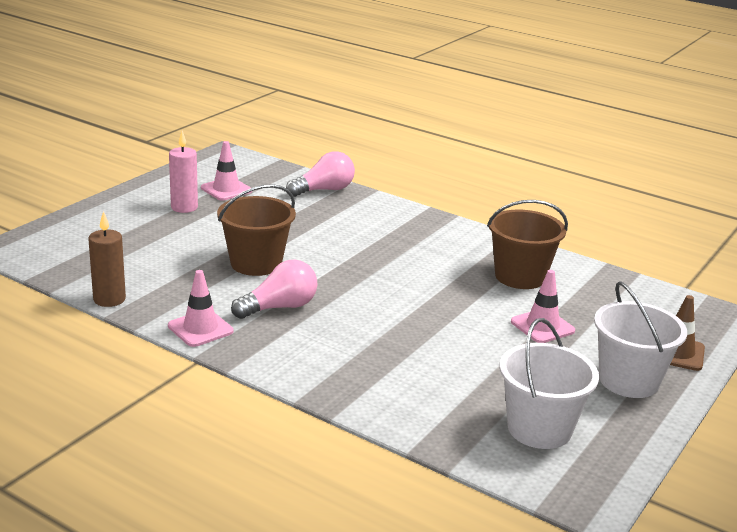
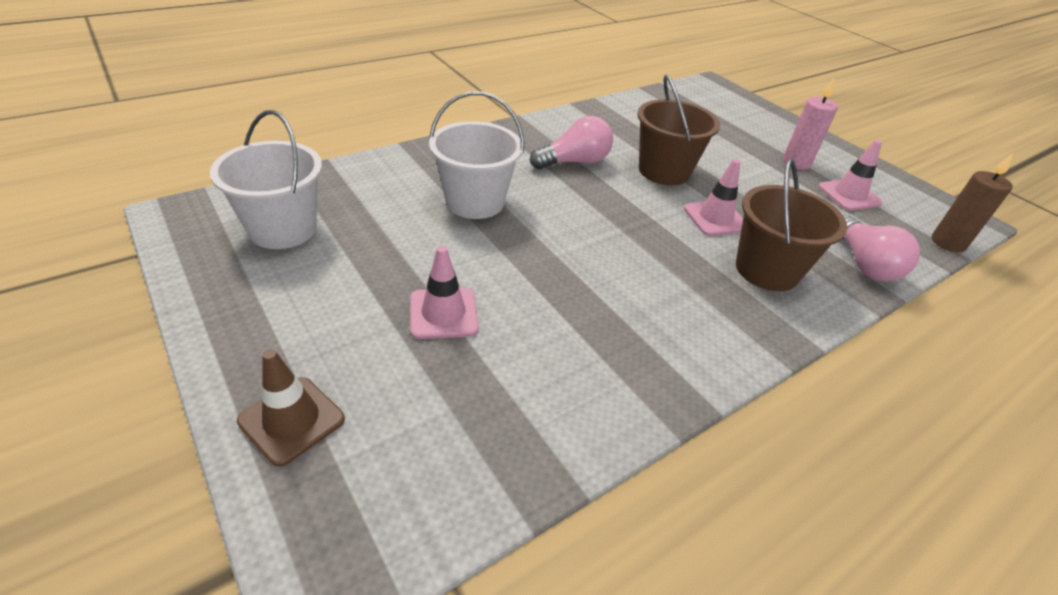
camera: 110 degrees right, 15 degrees up
brown candle [88,211,126,307] -> brown candle moved to [932,153,1013,253]
pink traffic cone [168,270,234,347] -> pink traffic cone moved to [684,159,743,236]
pink light bulb [231,259,317,319] -> pink light bulb turned 105 degrees counterclockwise [530,116,613,169]
brown bucket [487,200,568,289] -> brown bucket moved to [736,159,847,291]
white bucket [594,281,687,398] -> white bucket moved to [429,91,524,219]

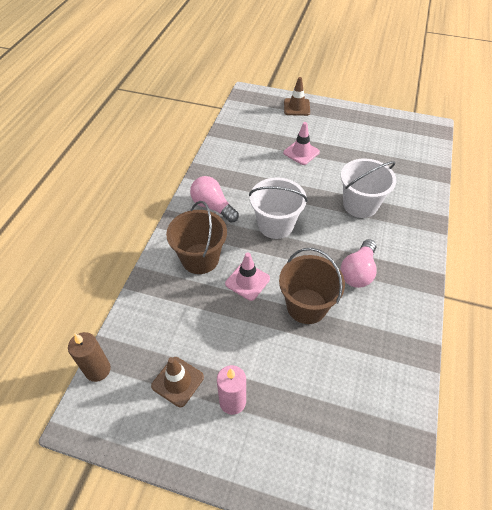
camera: 145 degrees right, 10 degrees up
white bucket [210,110,322,249] -> white bucket moved to [249,178,308,239]
pink traffic cone [818,140,883,211] -> brown traffic cone [151,357,204,407]
pink light bulb [842,215,920,282] -> pink light bulb moved to [190,176,239,223]

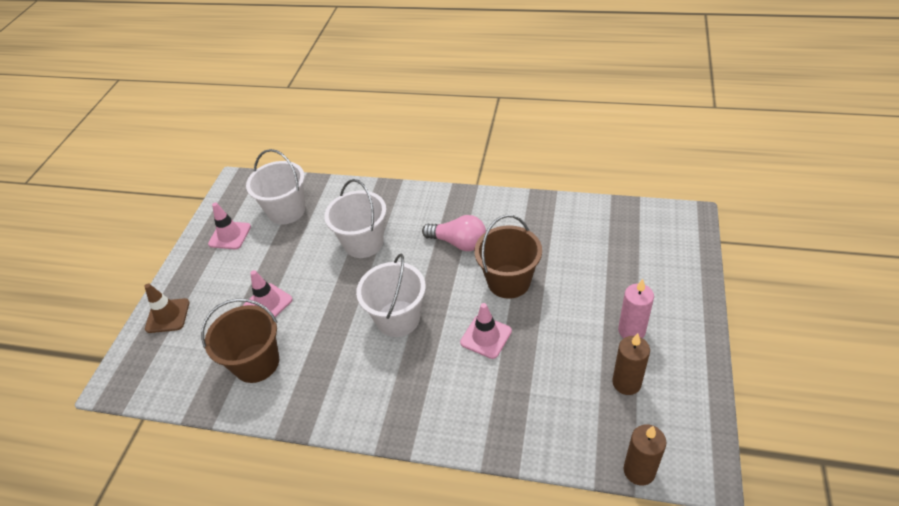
camera: 90 degrees left, 5 degrees down
brown traffic cone [151,357,204,407] -> brown candle [612,333,650,395]
brown bucket [166,201,227,274] -> brown bucket moved to [201,298,279,383]
pink light bulb [190,176,239,223] -> none
none -> pink traffic cone [208,202,251,249]
none -> white bucket [246,149,305,224]

